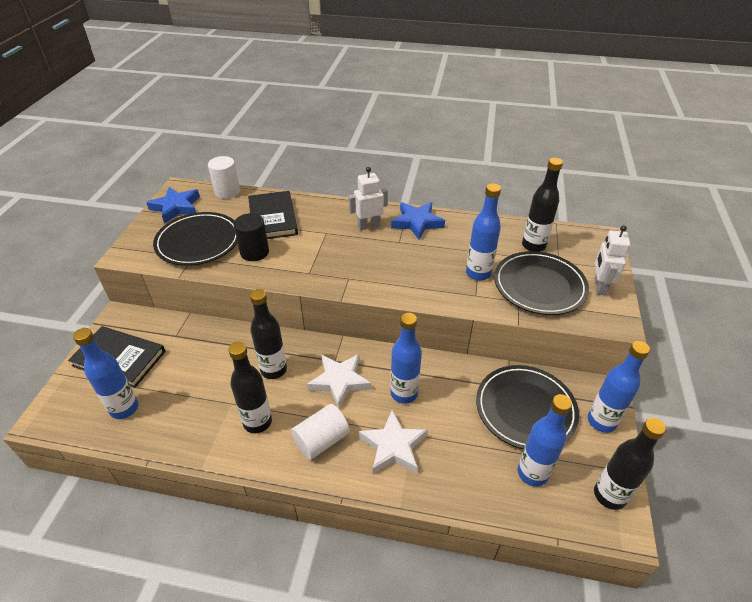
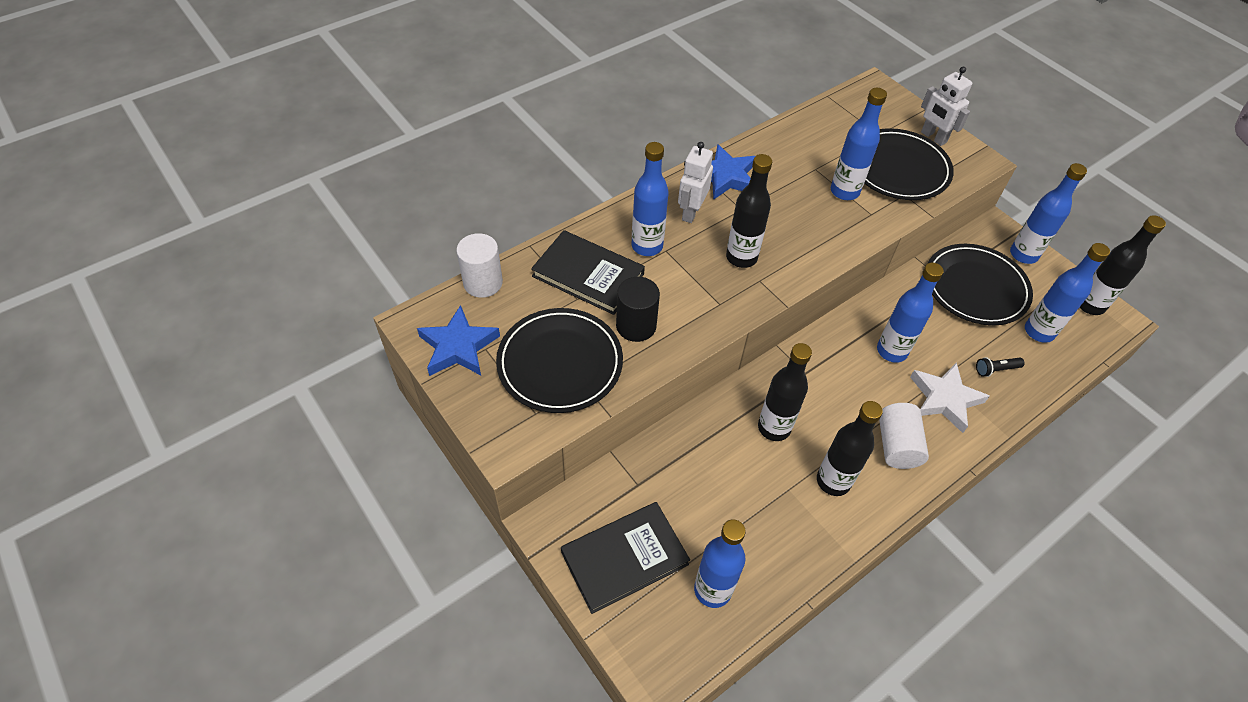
camera: 50 degrees left, 10 degrees up
white star [307,354,371,409] -> none
black bottle [522,158,563,252] -> black bottle moved to [726,154,772,268]
none -> blue bottle [632,142,669,256]
none -> black flashlight [976,357,1025,377]

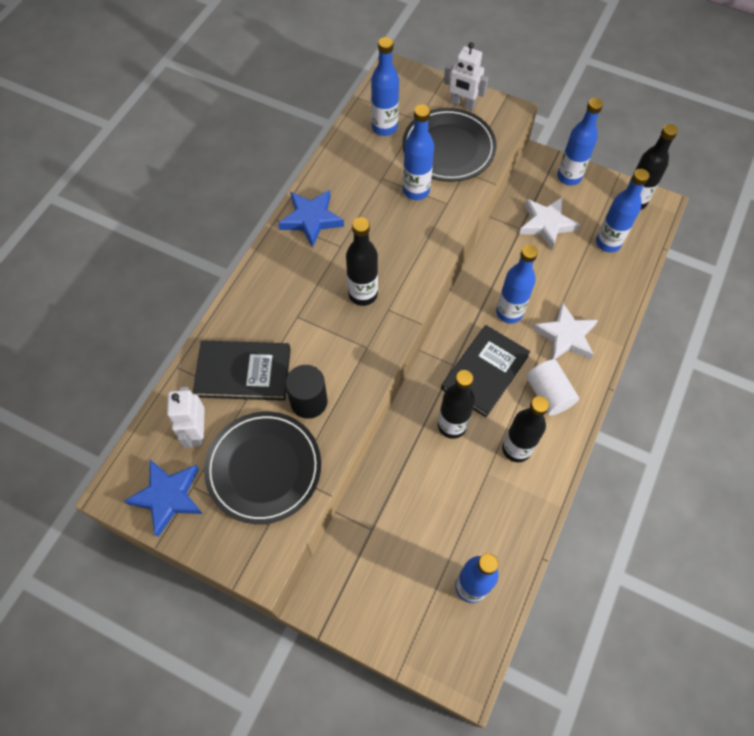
camera: 25 degrees left, 10 degrees up
white cylinder [456,233,503,298] -> none
black book [561,502,690,614] -> black book moved to [441,325,530,417]
blue bottle [632,142,669,256] -> blue bottle moved to [371,37,399,136]
white robot [678,142,713,223] -> white robot moved to [167,387,205,448]
black plate [927,244,1033,325] -> white star [519,197,580,250]
black flashlight [976,357,1025,377] -> none

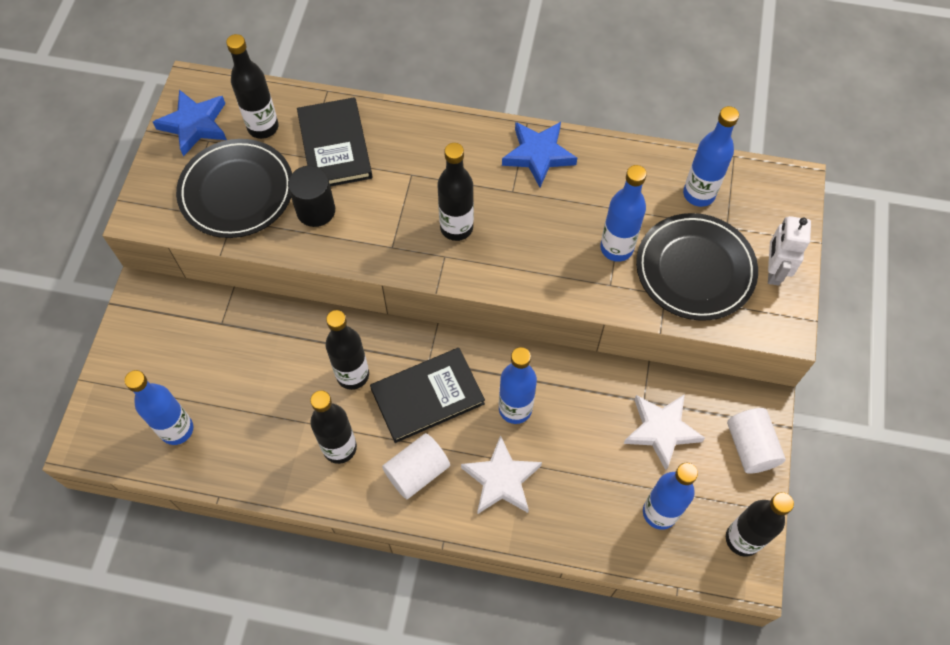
camera: 75 degrees right, 0 degrees up
white robot [167,387,205,448] -> black bottle [226,34,279,139]
black book [441,325,530,417] -> black book turned 45 degrees counterclockwise [370,348,485,443]
blue bottle [557,98,603,186] -> white cylinder [727,408,786,474]

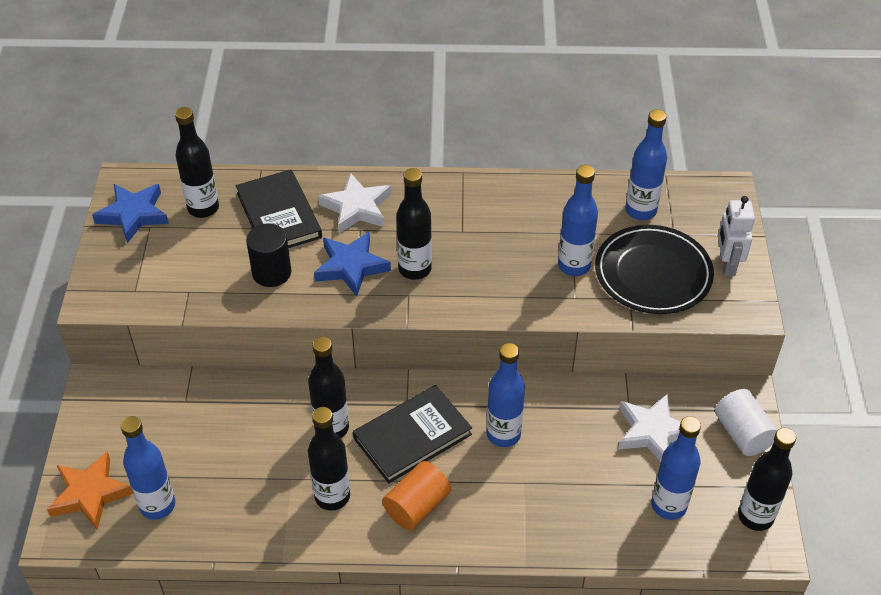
camera: 10 degrees left, 15 degrees down
black plate [176,139,292,238] -> none
white cylinder [382,433,450,499] -> orange cylinder [382,461,451,530]
white star [461,435,542,514] -> white star moved to [318,173,391,233]
blue star [502,122,577,187] -> blue star moved to [314,232,391,297]
none -> orange star [47,452,133,530]

